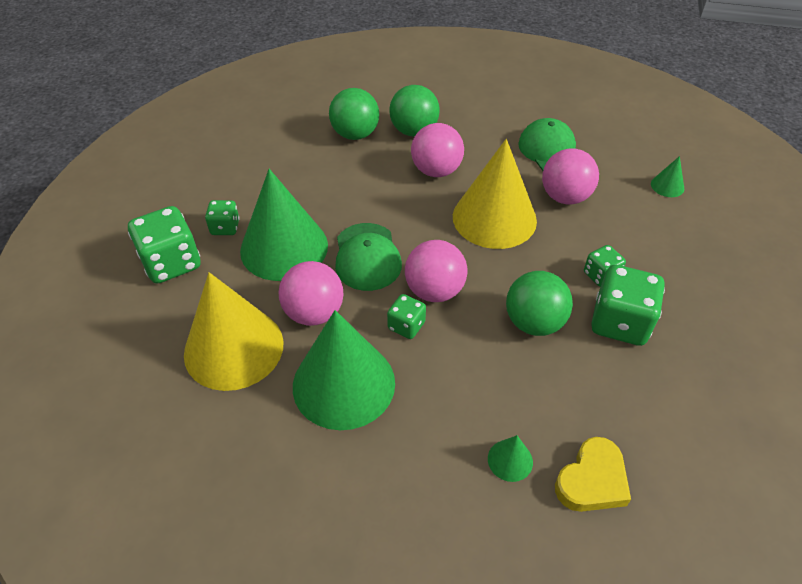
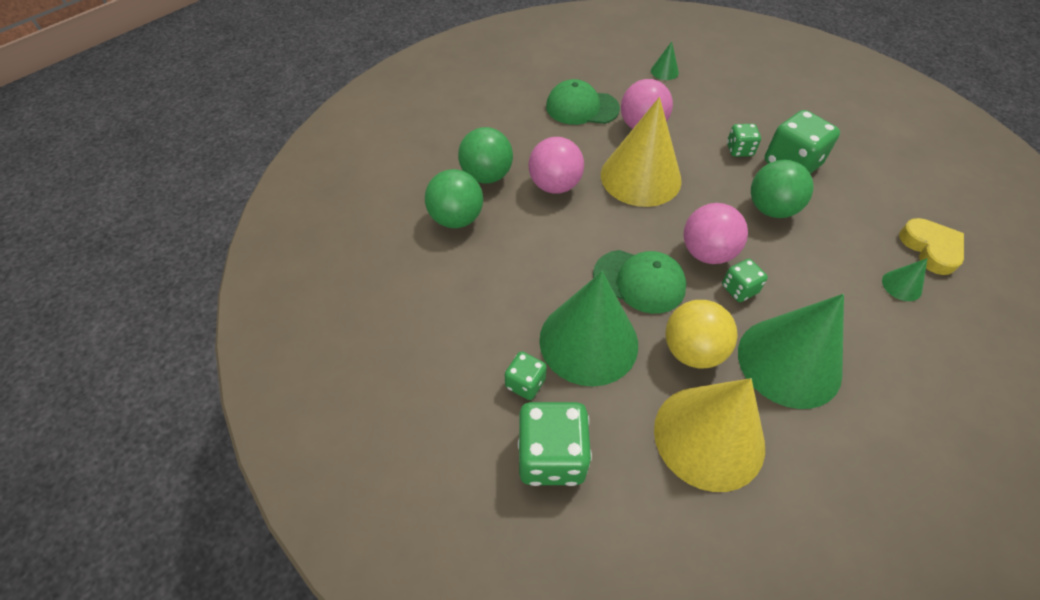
camera: 60 degrees left, 5 degrees up
pink ball [278,261,343,326] -> yellow ball [665,300,738,369]

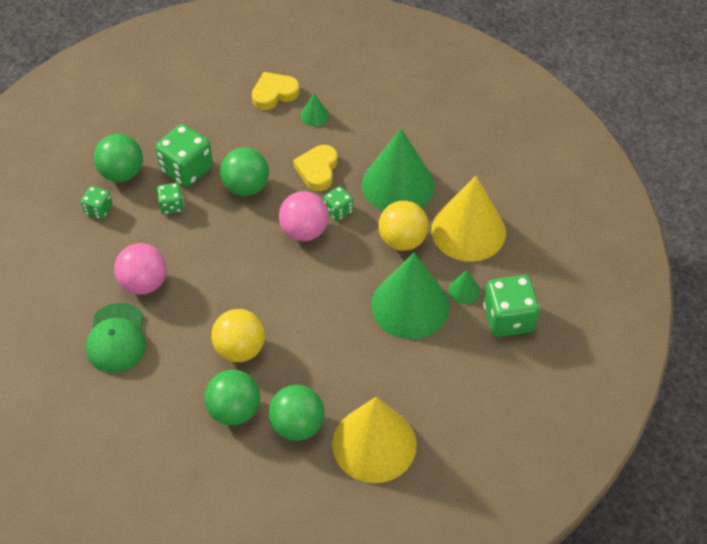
camera: 100 degrees left, 0 degrees up
green dice [505,351,547,400] -> green dice moved to [81,186,113,219]
pink ball [529,137,584,194] -> yellow ball [211,309,265,362]
green cap [593,250,686,314] -> none
yellow cone [601,97,682,207] -> yellow cone moved to [332,397,417,483]
green cone [651,42,679,80] -> green cone moved to [448,270,480,304]
none -> green ball [94,134,143,182]
none -> yellow heart [293,145,338,191]

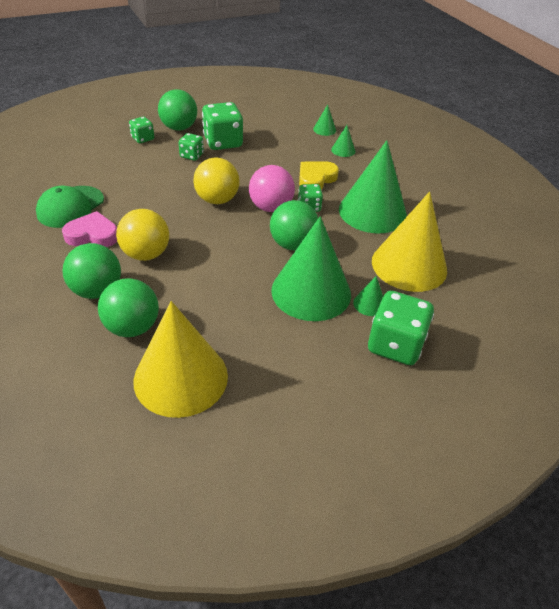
camera: 30 degrees right, 10 degrees down
pink ball [114,243,167,295] -> none
green ball [220,147,269,196] -> green ball moved to [270,200,318,250]
yellow heart [252,72,300,110] -> green cone [313,104,336,136]
yellow ball [378,201,429,251] -> yellow ball moved to [193,157,240,204]
none -> pink heart [62,211,117,247]

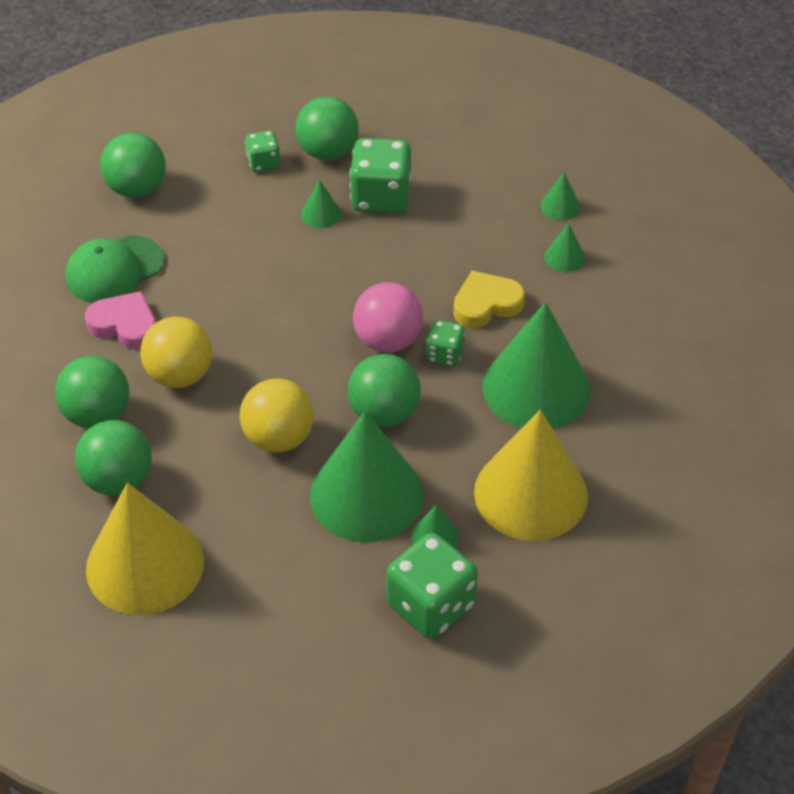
camera: 25 degrees right, 5 degrees up
green dice [179,133,204,161] -> green cone [301,180,341,228]
yellow ball [193,157,240,204] -> yellow ball moved to [240,379,314,453]
none -> green ball [100,133,166,198]

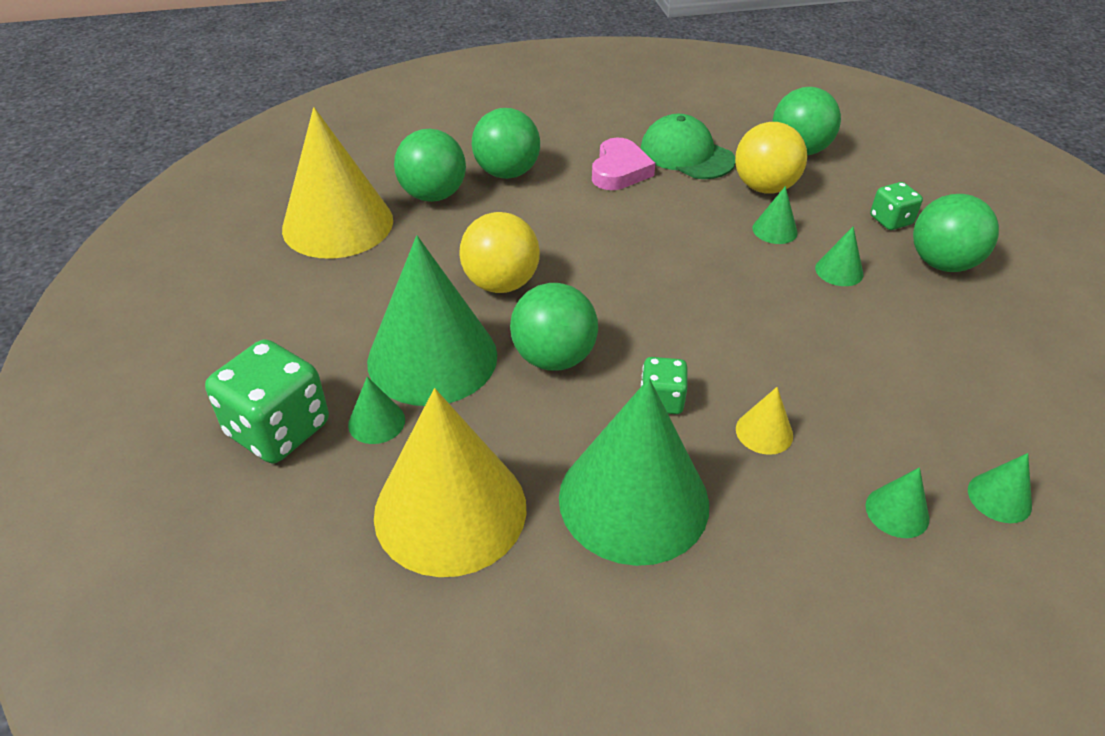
camera: 80 degrees right, 5 degrees down
yellow ball [140,316,212,388] -> yellow ball moved to [735,122,807,193]
green dice [350,138,411,214] -> none
pink ball [353,282,423,353] -> none
yellow heart [453,271,525,328] -> yellow cone [736,387,793,455]
none -> green cone [752,186,798,244]

